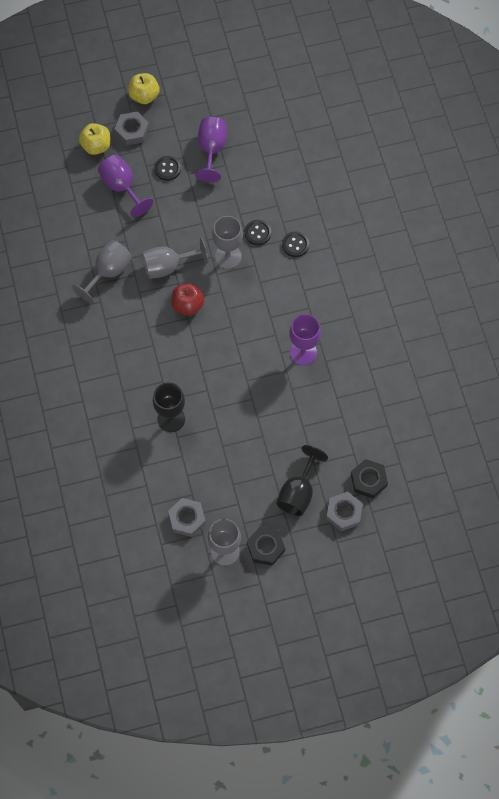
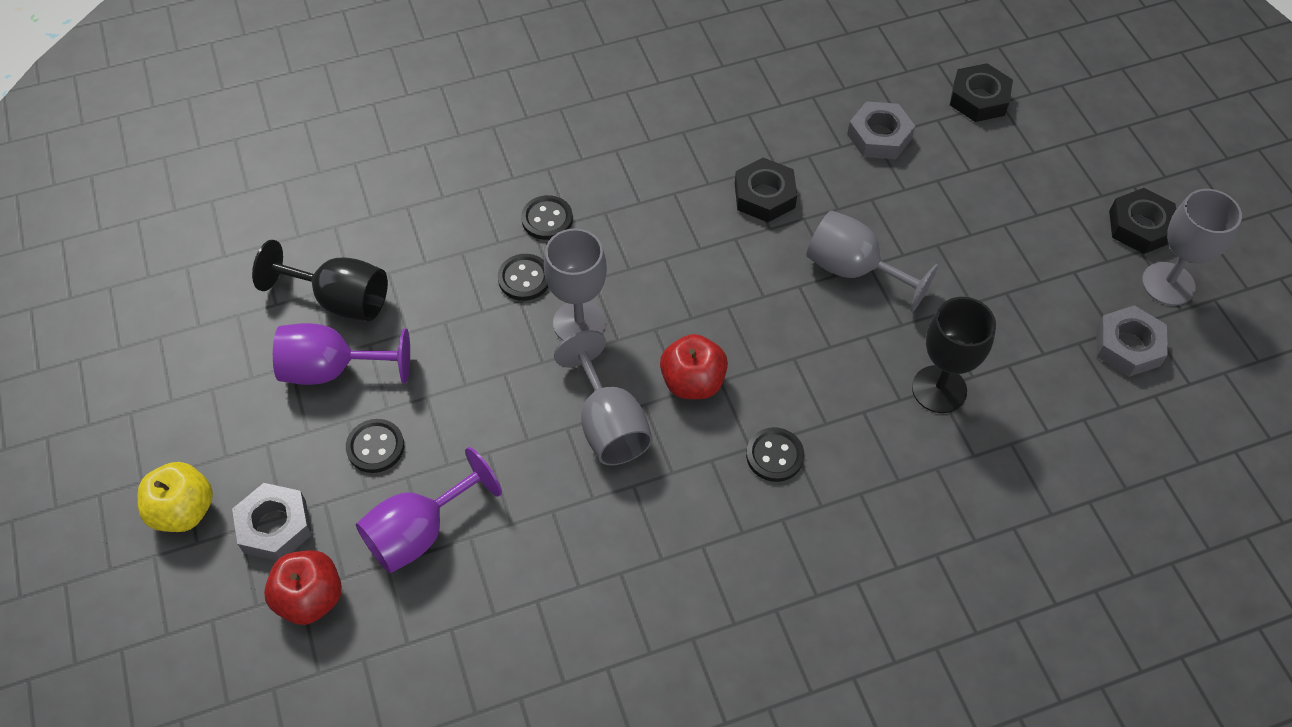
camera: 95 degrees left, 10 degrees down
grey goblet [72,240,132,304] -> grey goblet moved to [806,210,939,312]
yellow apple [79,123,110,155] -> red apple [264,550,342,625]
black goblet [276,445,328,516] -> black goblet moved to [252,240,388,321]
purple goblet [289,314,321,365] -> black nut [735,158,797,222]
grey nut [326,492,363,531] -> grey nut moved to [847,101,915,159]
none -> black button [746,427,804,482]

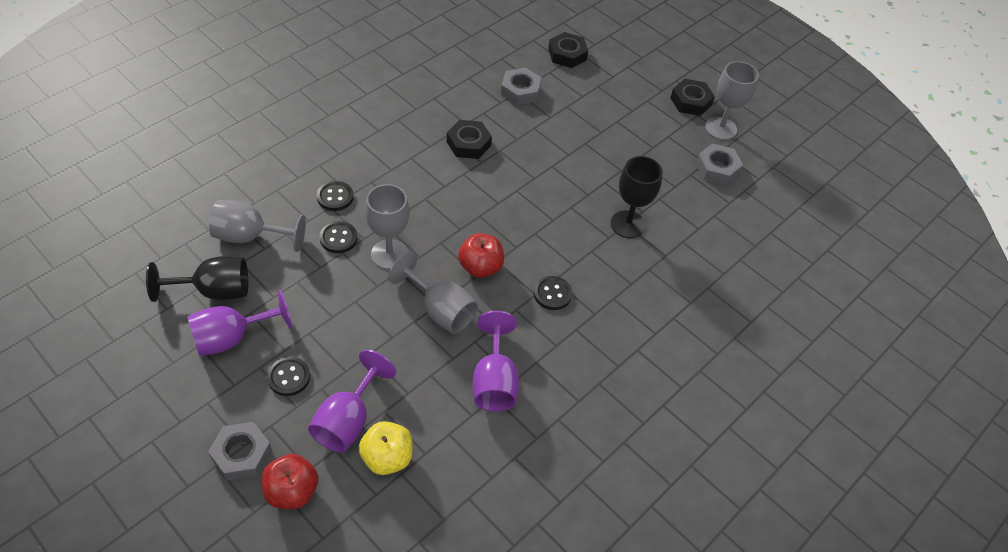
camera: 30 degrees left, 5 degrees down
yellow apple [137,462,213,532] -> yellow apple moved to [359,421,413,475]
grey goblet [806,210,939,312] -> grey goblet moved to [209,200,306,252]
none -> purple goblet [472,311,519,412]

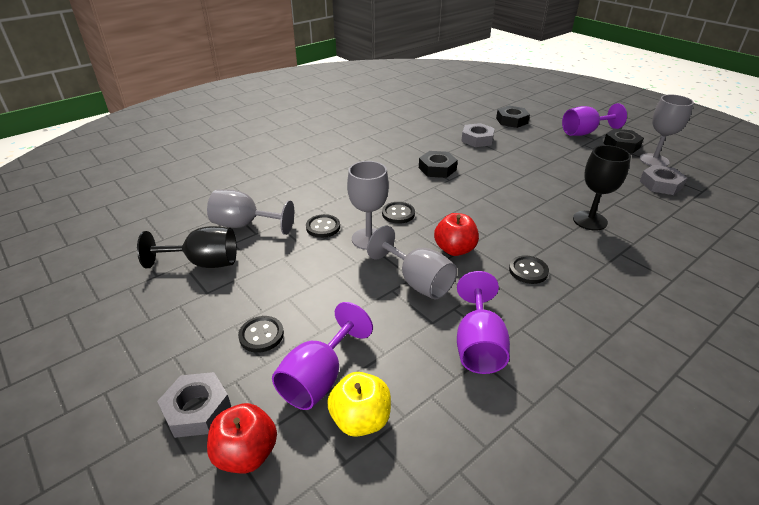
camera: 10 degrees right, 15 degrees down
purple goblet [187,290,292,356] -> purple goblet moved to [562,103,627,136]
black button [317,181,354,211] -> black button moved to [382,202,415,224]

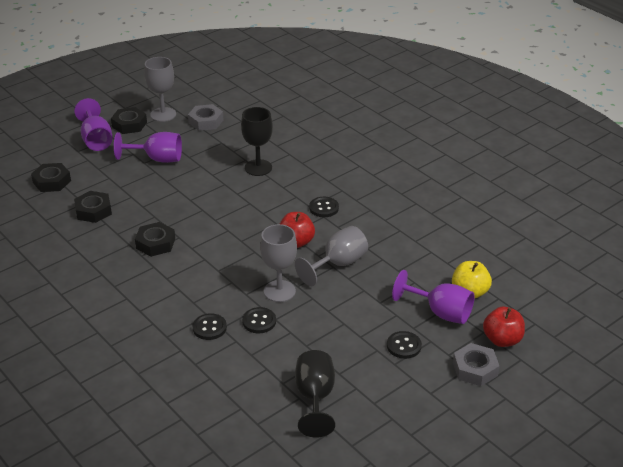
camera: 90 degrees left, 0 degrees up
grey goblet [207,189,294,235] -> none
black button [382,202,415,224] -> black button moved to [193,313,227,340]
purple goblet [457,271,510,374] -> purple goblet moved to [114,132,182,163]
grey nut [461,123,495,147] -> black nut [74,191,112,223]

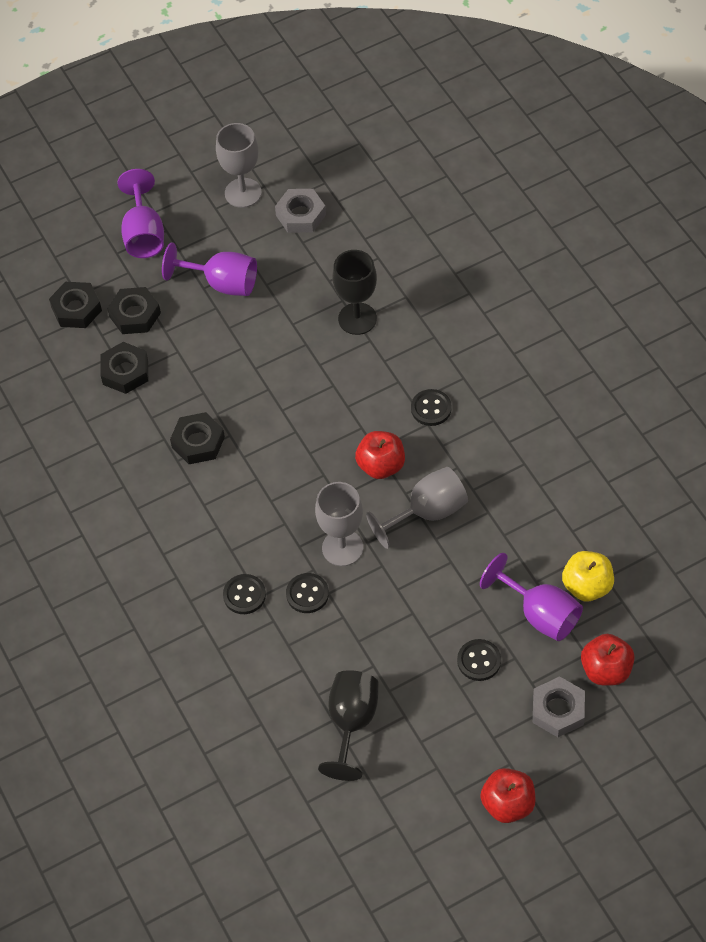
camera: 15 degrees right, 20 degrees up
black nut [111,107,147,134] -> black nut moved to [107,287,161,334]
none -> red apple [480,768,536,823]

